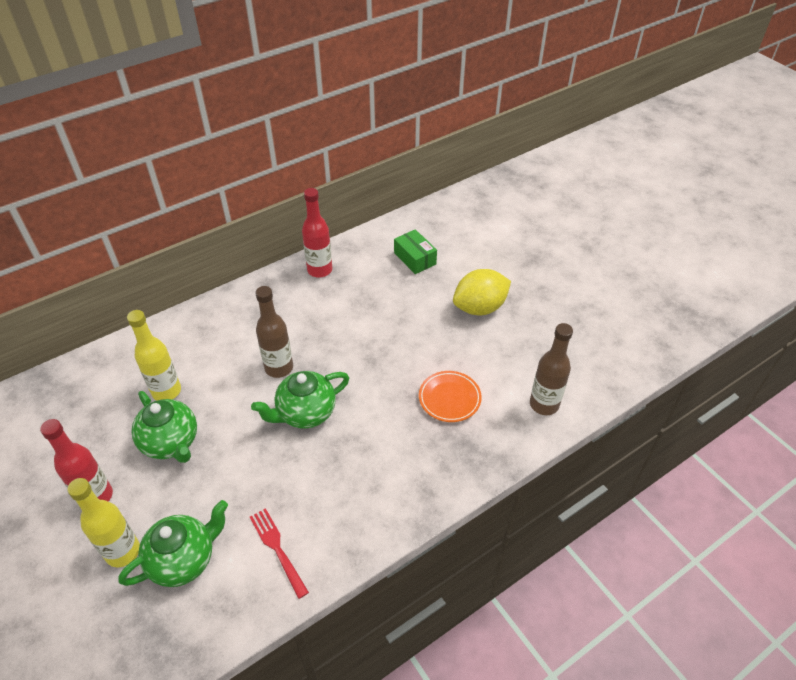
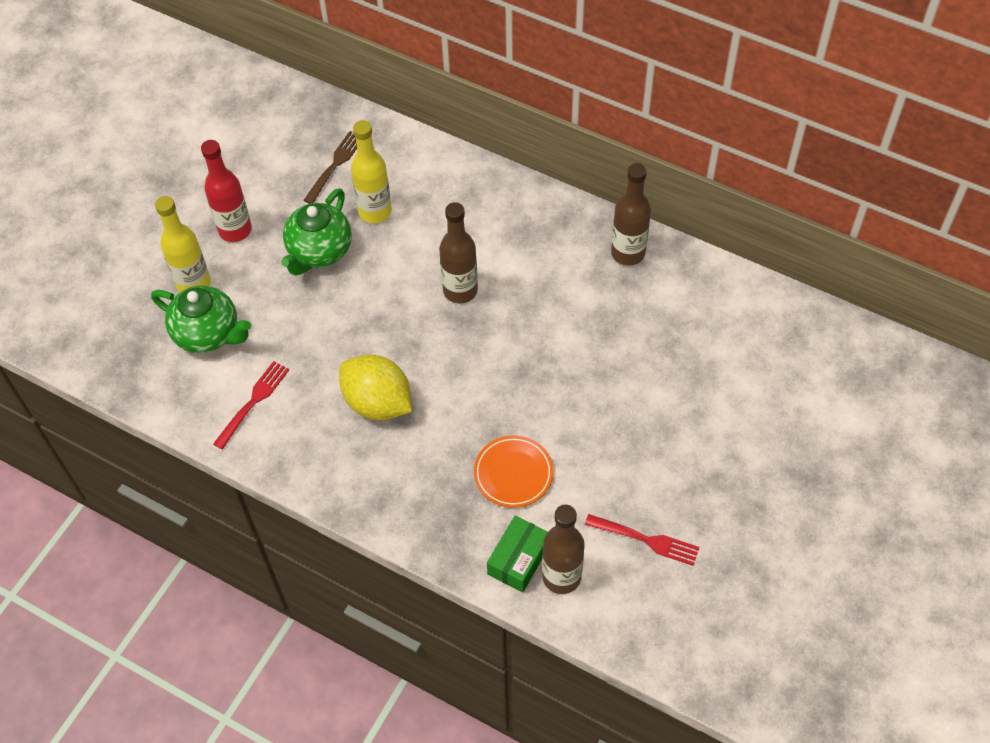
camera: 65 degrees right, 10 degrees up
green teapot [251,371,349,429] -> none
red bottle [302,188,332,278] -> brown bottle [611,163,651,265]
green box [394,229,437,274] -> green box moved to [487,516,548,592]
yellow lemon [453,269,511,315] -> yellow lemon moved to [339,354,412,420]
none -> brown fork [303,131,357,204]
none -> red fork [585,514,700,566]

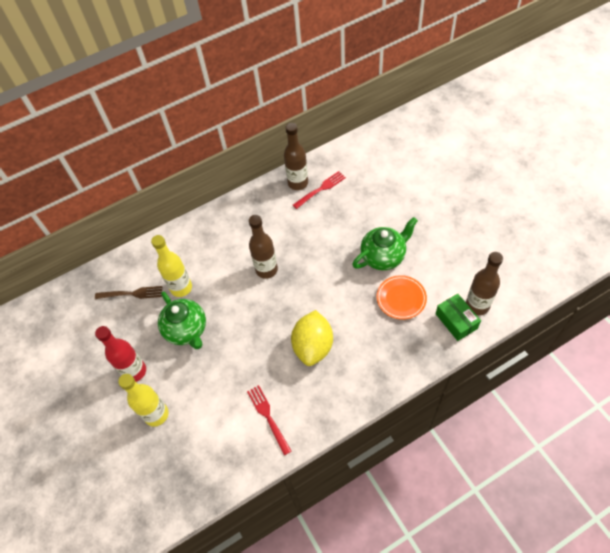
camera: 55 degrees left, 0 degrees up
green teapot [151,285,251,353] -> green teapot moved to [352,217,418,270]
brown fork [303,131,357,204] -> brown fork turned 120 degrees clockwise [95,286,163,299]
yellow lemon [339,354,412,420] -> yellow lemon turned 60 degrees counterclockwise [291,310,333,366]
red fork [585,514,700,566] -> red fork moved to [293,171,346,209]

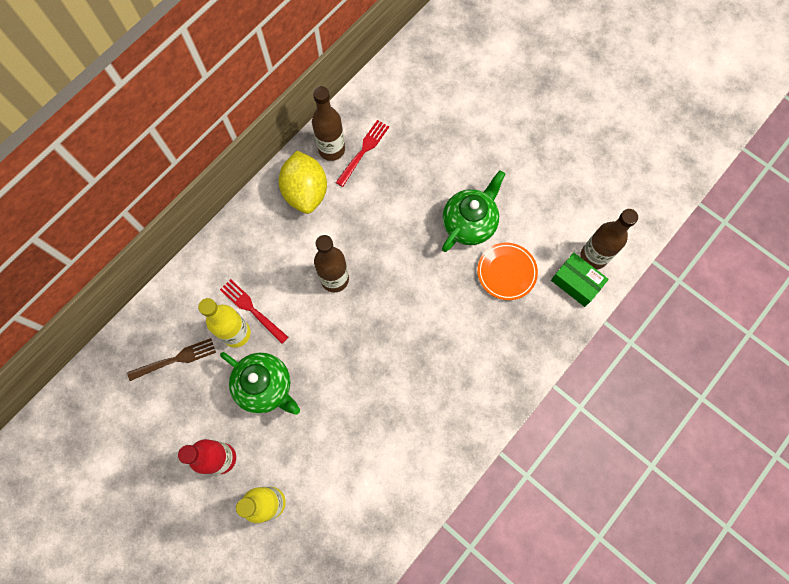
camera: 25 degrees left, 15 degrees up
red fork [247,385,291,455] -> red fork moved to [220,279,288,344]
yellow lemon [291,310,333,366] -> yellow lemon moved to [278,151,327,214]

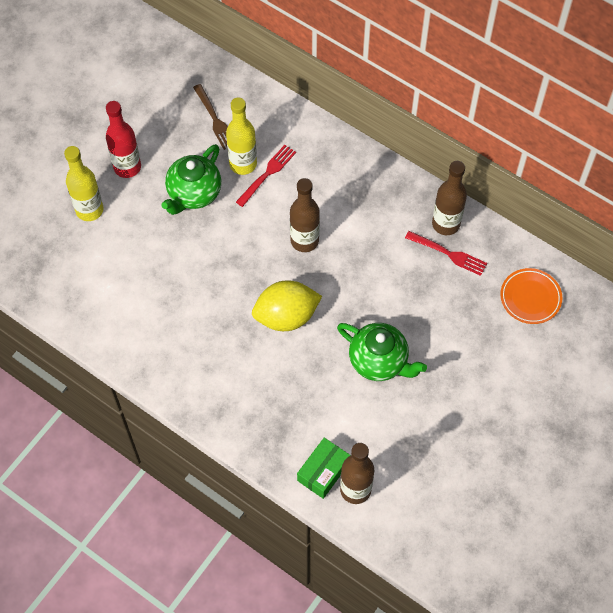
camera: 85 degrees right, 10 degrees down
yellow lemon [278,151,327,214] -> yellow lemon moved to [252,280,322,331]
orange plate [477,242,538,300] -> orange plate moved to [500,268,562,324]

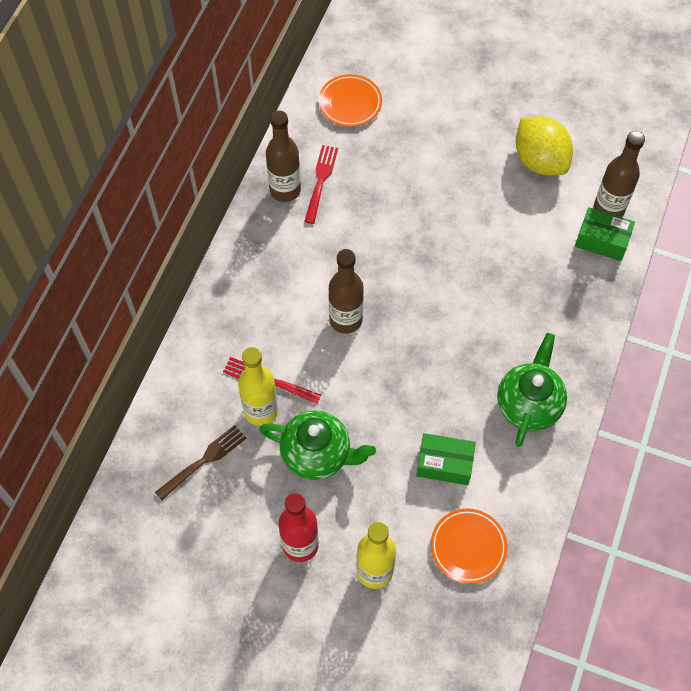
camera: 105 degrees left, 0 degrees up
yellow lemon [252,280,322,331] -> yellow lemon moved to [516,116,573,176]
green teapot [337,323,427,381] -> green teapot moved to [497,333,567,447]
none -> green box [416,433,476,485]
none -> orange plate [430,508,508,584]

